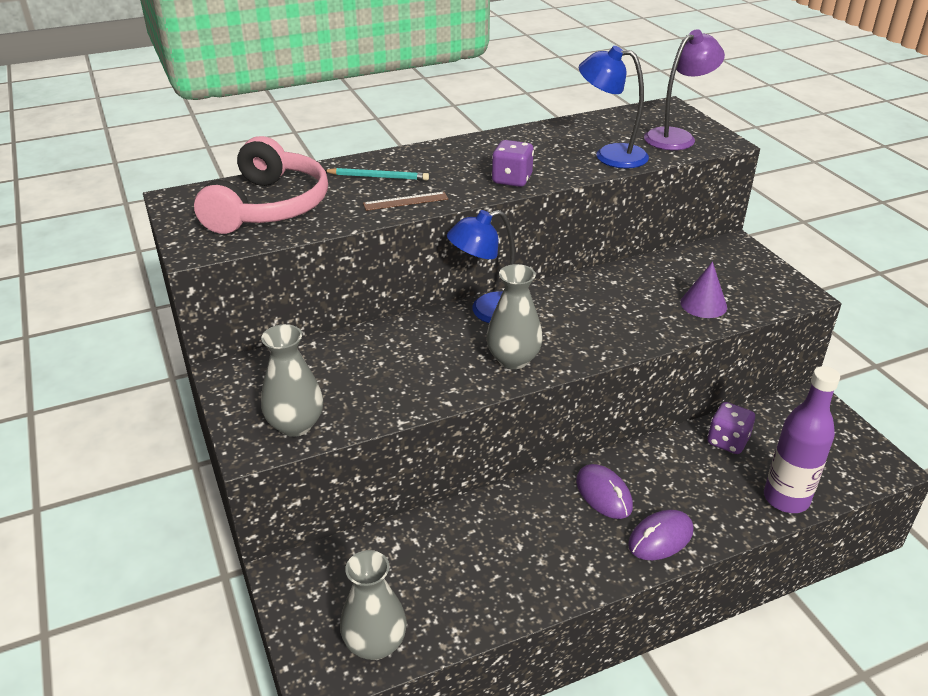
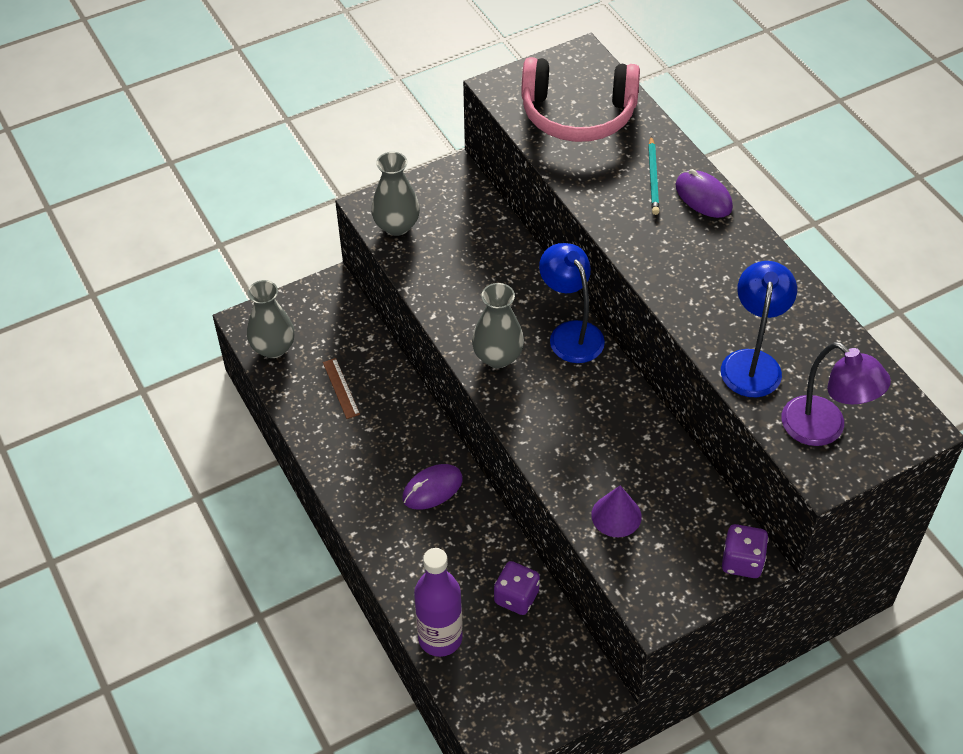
camera: 85 degrees right, 15 degrees up
brown ruler [363,192,448,211] -> brown ruler moved to [323,358,360,419]
purple dice [492,140,534,187] -> purple dice moved to [722,524,769,578]
purple mouse [628,510,693,560] -> purple mouse moved to [675,169,733,218]

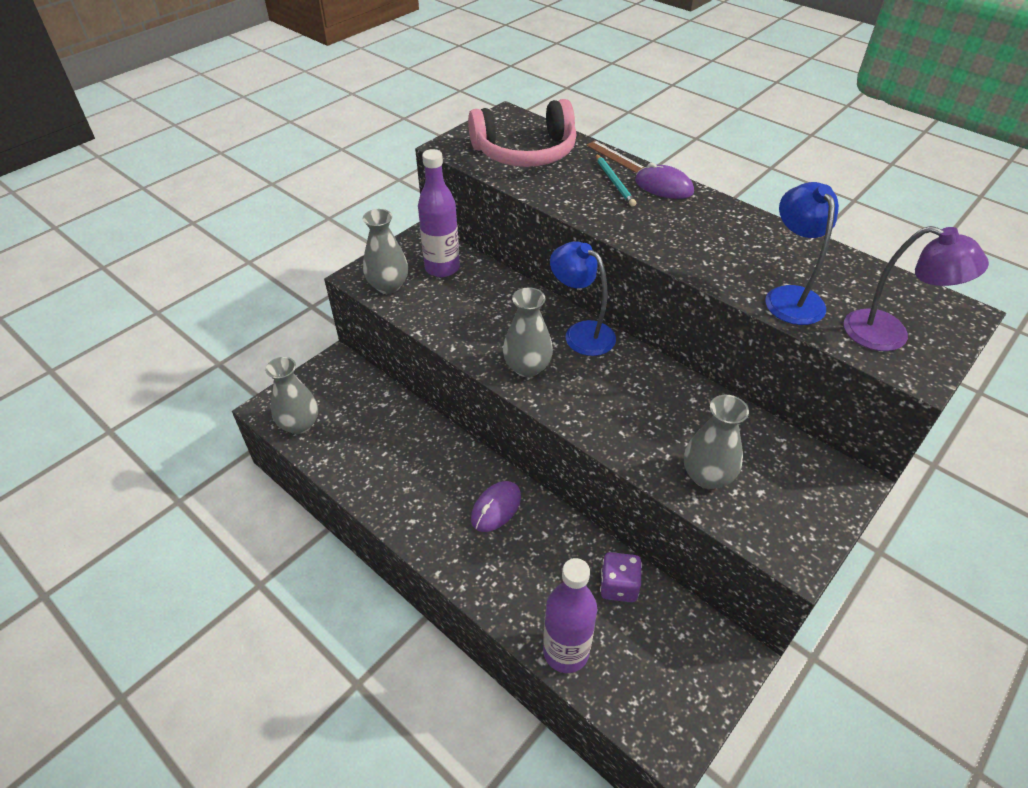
camera: 20 degrees left, 5 degrees down
brown ruler [323,358,360,419] -> brown ruler moved to [586,141,644,173]
purple cone [591,485,642,537] -> grey vase [684,395,749,489]
purple dice [722,524,769,578] -> none
none -> purple bottle [418,149,460,277]

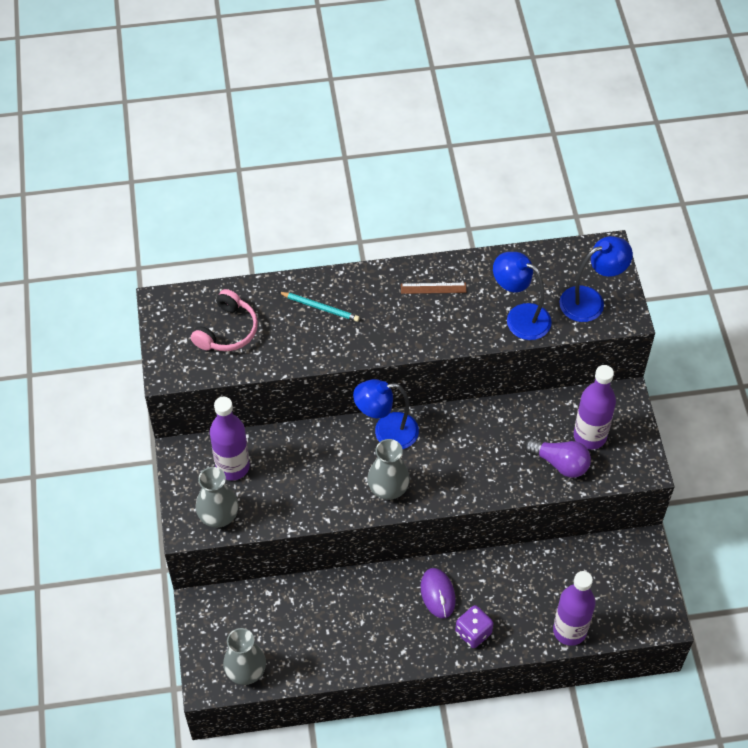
camera: 50 degrees left, 10 degrees up
pink headphones [468,99,576,167] -> pink headphones [191,289,258,351], size x0.65
brown ruler [586,141,644,173] -> brown ruler moved to [401,283,466,294]
purple dice [600,552,642,602] -> purple dice moved to [455,605,494,648]
purple mouse [635,163,694,199] -> none
grey vase [684,395,749,489] -> purple light bulb [525,438,591,478]
purple lamp [844,226,989,351] -> blue lamp [559,236,633,322]
none -> purple bottle [574,365,616,450]

